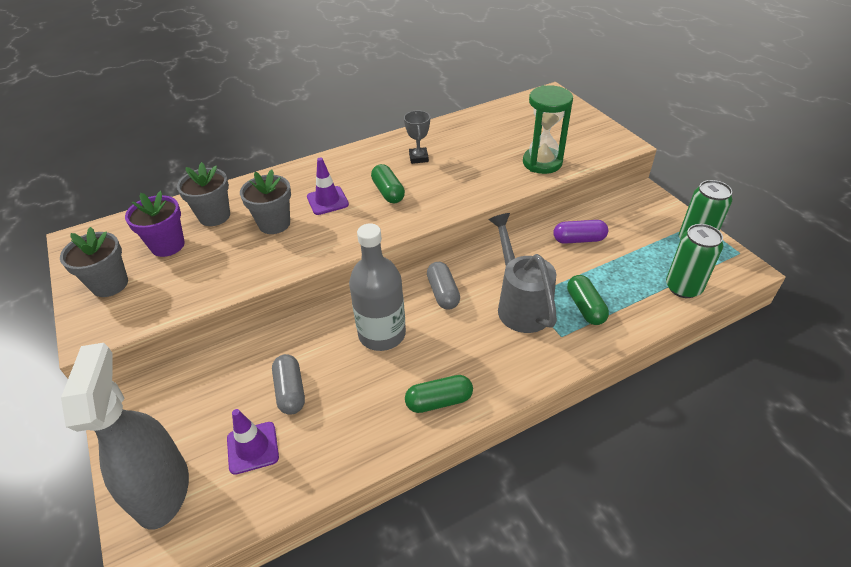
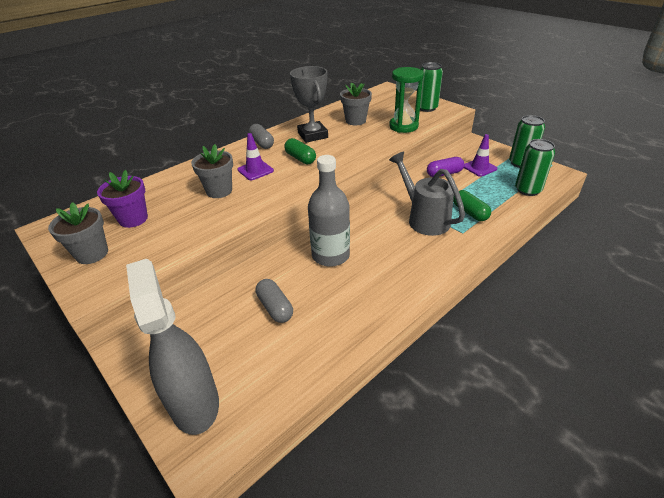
camera: 15 degrees left, 5 degrees down
grey flower pot [177,162,230,226] -> grey flower pot moved to [340,82,372,125]
purple traffic cone [227,409,279,475] -> purple traffic cone moved to [464,134,497,177]
grey trophy [404,110,430,164] -> grey trophy [290,66,328,143], size x1.78
green capsule [405,375,473,413] -> none
grey capsule [427,262,460,310] -> grey capsule moved to [249,124,274,149]
none -> green can [420,62,443,112]

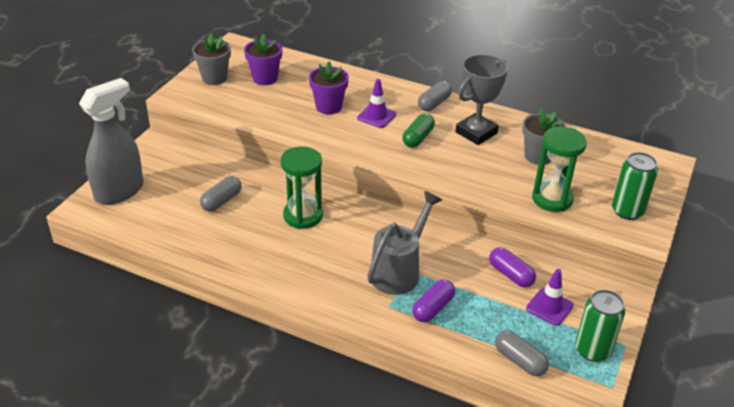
camera: 65 degrees right, 0 degrees up
grey flower pot [191,144,233,198] -> purple flower pot [309,61,349,114]
grey bottle [308,155,350,267] -> green hourglass [280,146,323,229]
green capsule [453,190,491,221] -> purple capsule [412,279,455,322]
green can [515,139,555,196] -> grey capsule [495,331,549,376]

